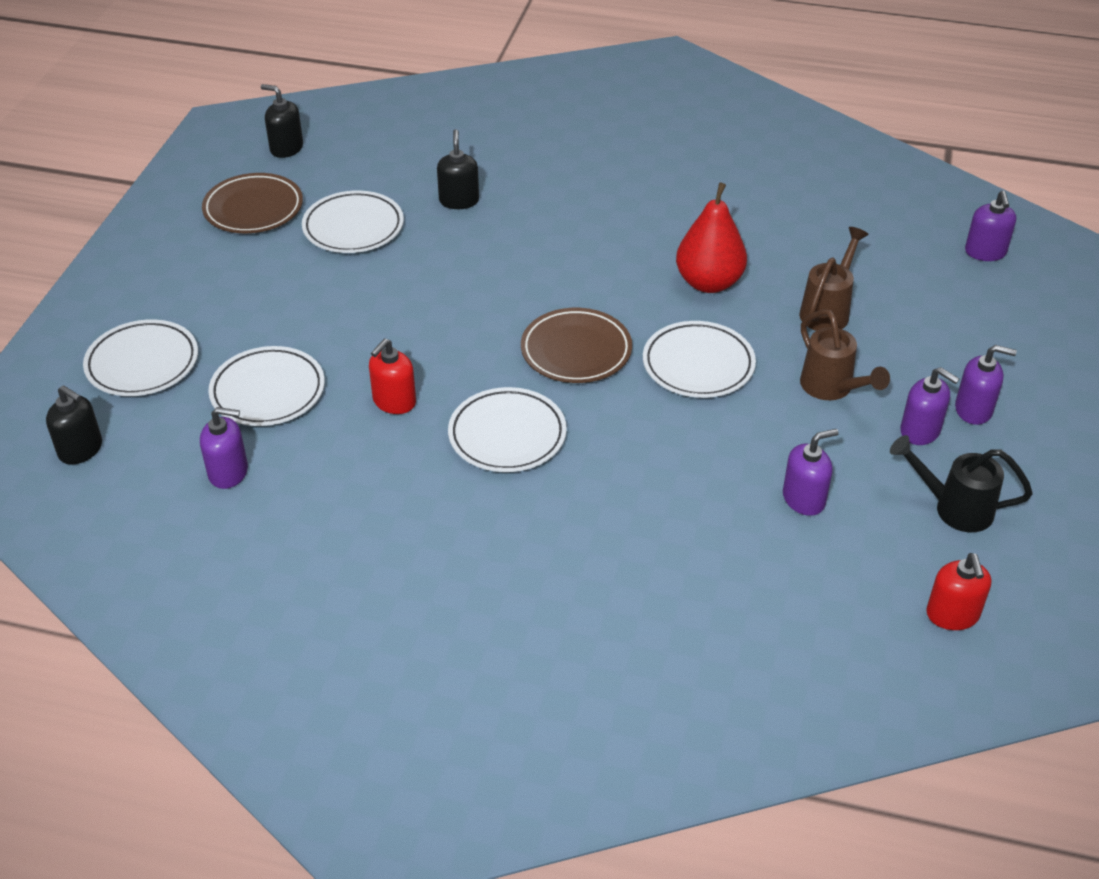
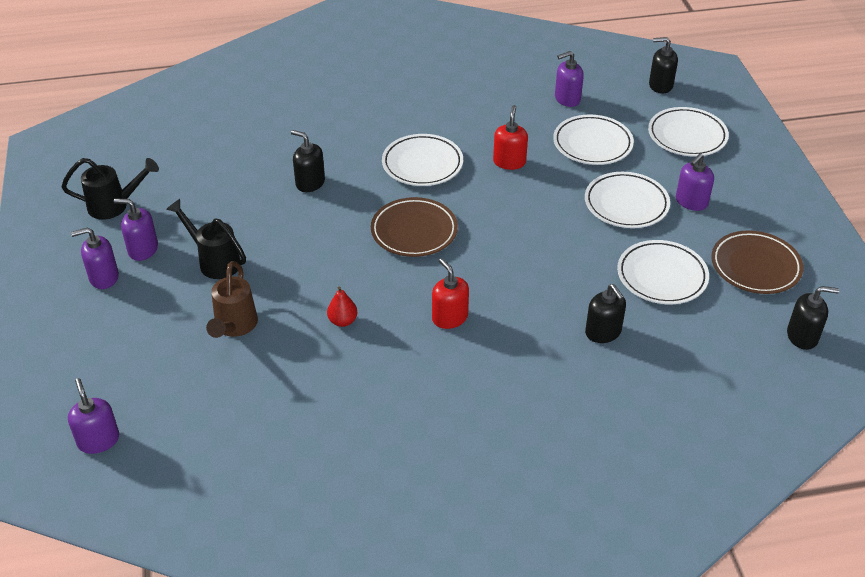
camera: 155 degrees right, 0 degrees up
white plate [643,321,756,398] -> white plate moved to [585,172,670,228]
red pear [676,182,747,293] -> red pear [327,286,357,327], size x0.49
purple soap dispenser [783,429,839,516] -> purple soap dispenser moved to [676,153,714,211]
brown watering can [800,309,890,400] -> black watering can [166,199,246,279]
red soap dispenser [926,553,992,630] -> red soap dispenser moved to [432,258,469,329]
none -> black soap dispenser [291,130,325,192]

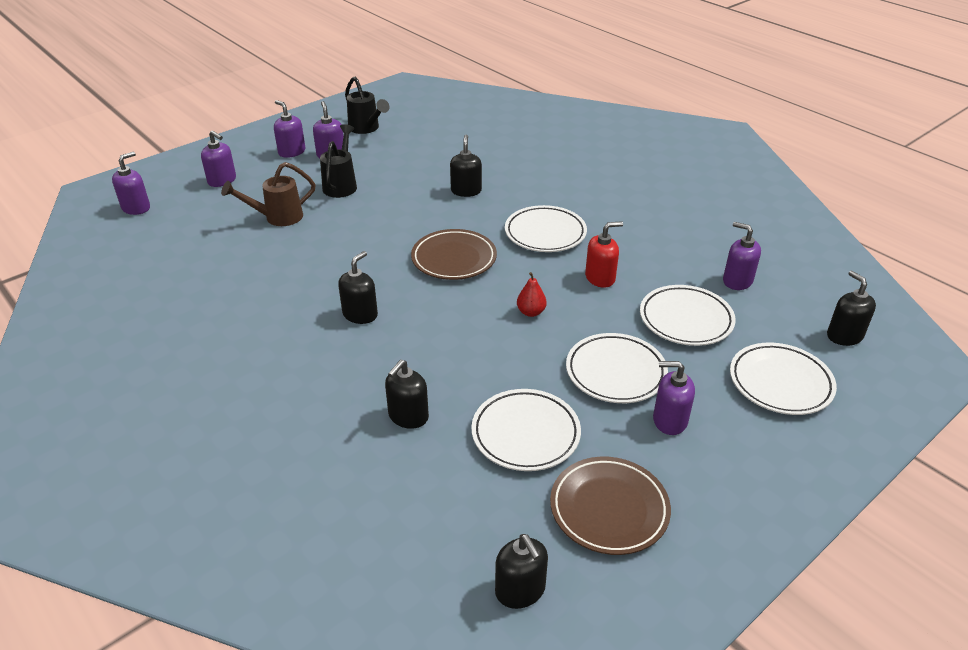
camera: 60 degrees right, 5 degrees down
red pear [327,286,357,327] -> red pear moved to [517,272,546,317]
red soap dispenser [432,258,469,329] -> black soap dispenser [338,251,378,324]
none -> purple soap dispenser [201,130,236,187]

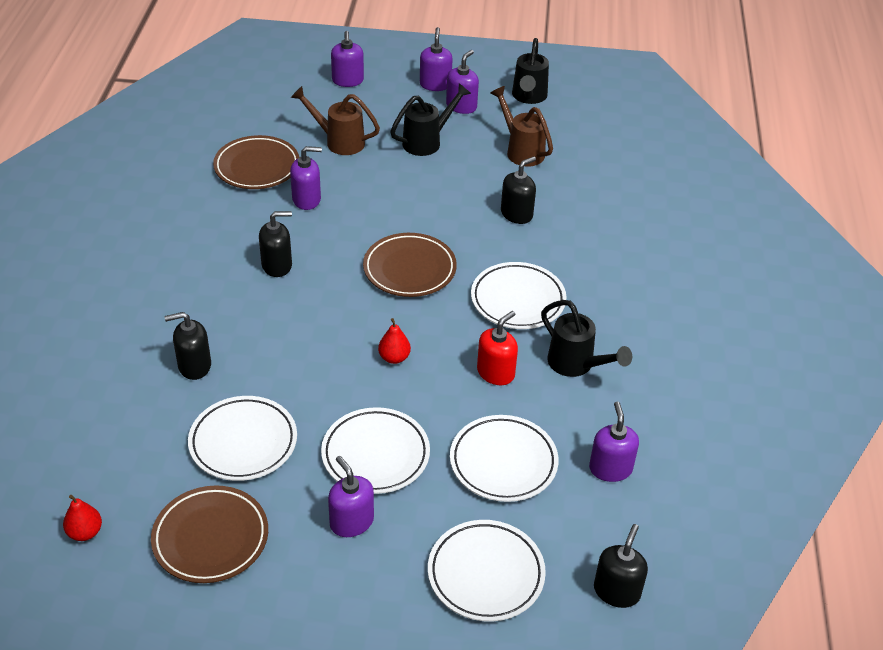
camera: 45 degrees right, 5 degrees up
purple soap dispenser [112,152,150,215] -> purple soap dispenser moved to [290,146,322,210]
black soap dispenser [495,534,548,609] -> red pear [63,495,102,541]
red soap dispenser [585,221,623,288] -> red soap dispenser turned 75 degrees counterclockwise [477,311,518,385]
none -> brown plate [213,135,299,189]
none -> brown watering can [491,86,553,167]
none -> black watering can [541,300,632,377]

